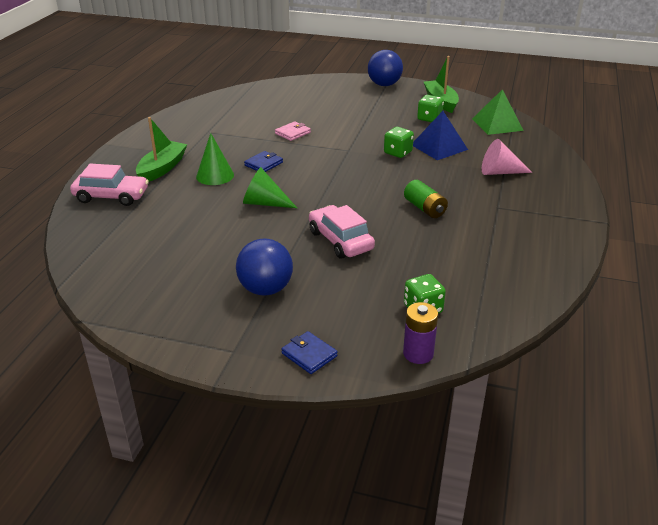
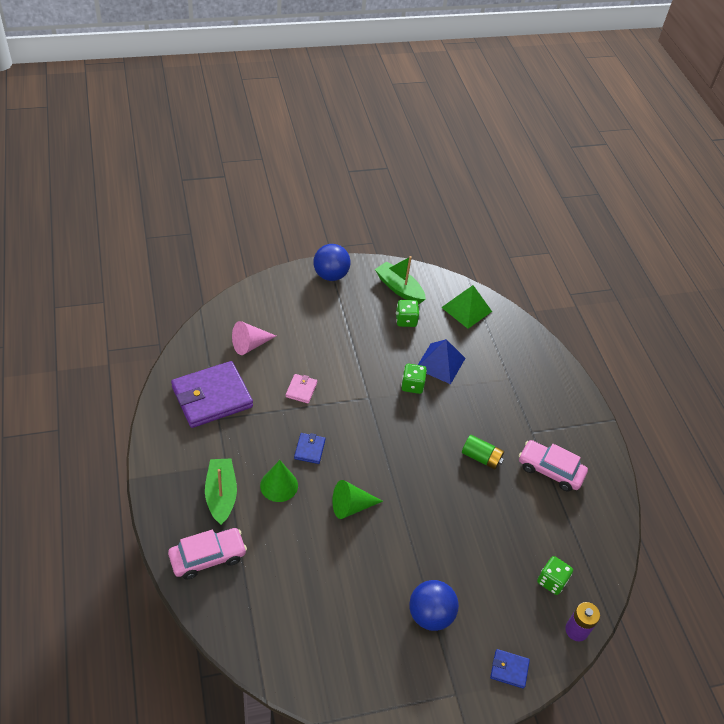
camera: 35 degrees left, 15 degrees up
pink car [309,205,375,259] -> pink car moved to [519,440,588,492]
pink cone [482,139,533,175] -> pink cone moved to [232,321,276,355]
none -> purple wallet [171,361,253,428]

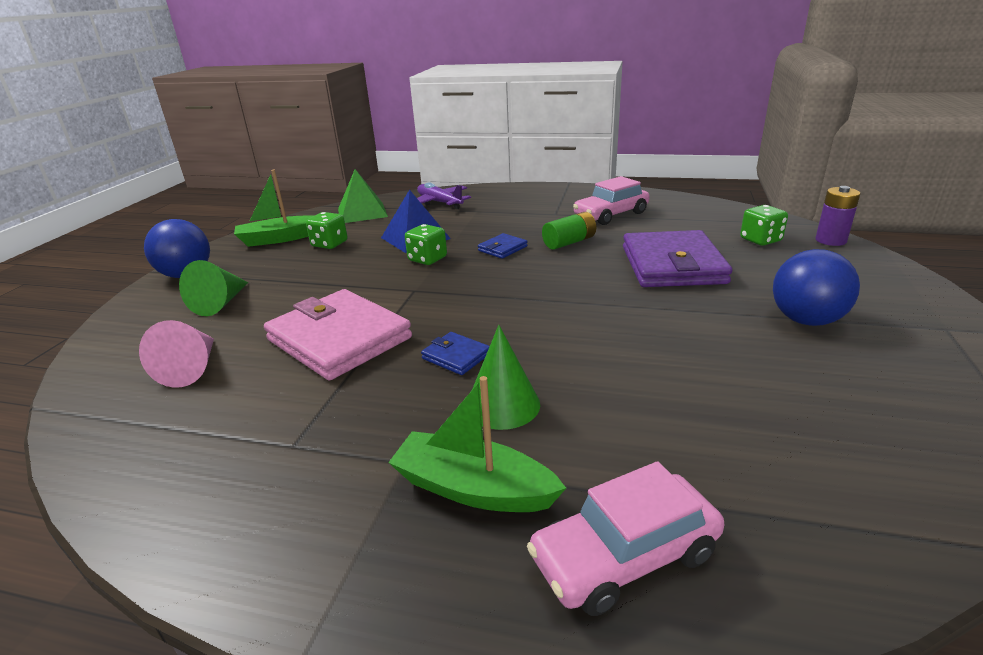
camera: 55 degrees left, 20 degrees down
pink car [168,528,247,579] -> pink car turned 120 degrees counterclockwise [527,461,725,616]
purple wallet [171,361,253,428] -> purple wallet moved to [623,230,732,287]
pink wallet [286,374,317,404] -> pink wallet [264,289,412,380], size x2.28
green cone [332,480,383,519] -> green cone moved to [179,260,248,316]
blue wallet [490,649,530,689] -> blue wallet moved to [478,233,528,259]
none -> purple plane [417,182,471,209]

